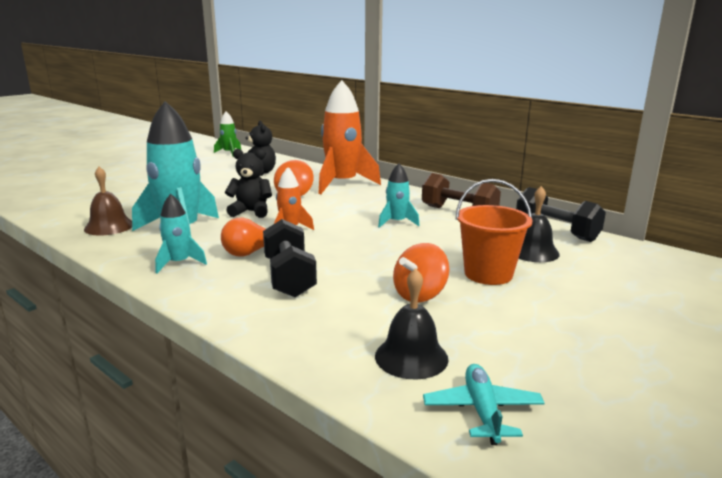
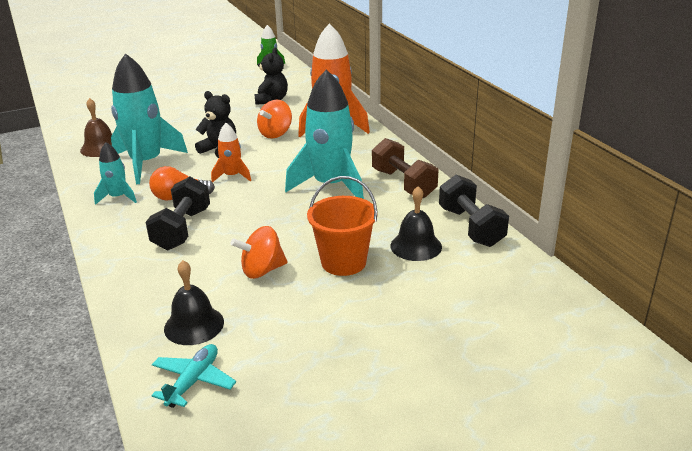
camera: 25 degrees right, 10 degrees up
turquoise rocket [378,163,420,228] -> turquoise rocket [285,69,364,199], size x2.01

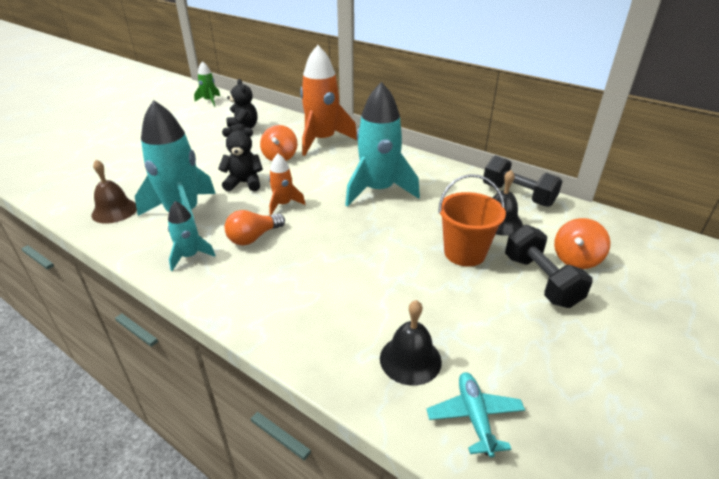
camera: 30 degrees left, 5 degrees up
black dumbbell [145,177,210,250] -> black dumbbell moved to [505,225,593,308]
orange spinning top [230,226,288,279] -> orange spinning top moved to [554,218,610,269]
brown dumbbell [372,138,438,198] -> none

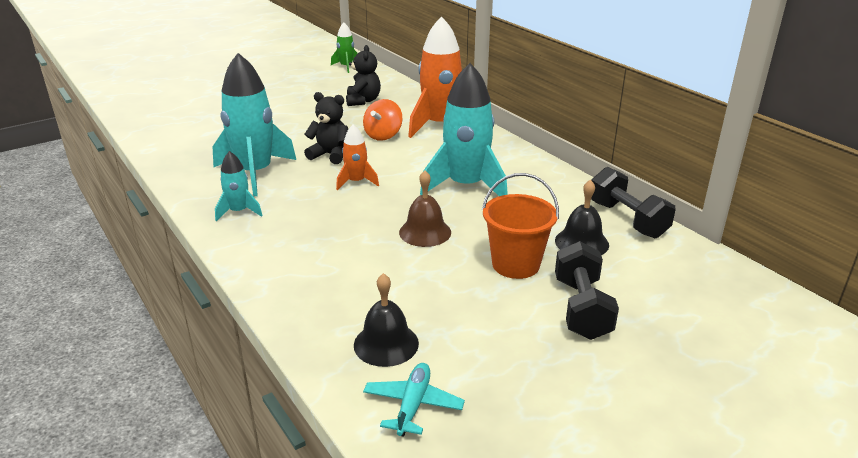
camera: 20 degrees right, 5 degrees down
brown bell [91,160,137,224] -> brown bell moved to [399,170,451,247]
orange light bulb [225,210,285,245] -> none
orange spinning top [554,218,610,269] -> none

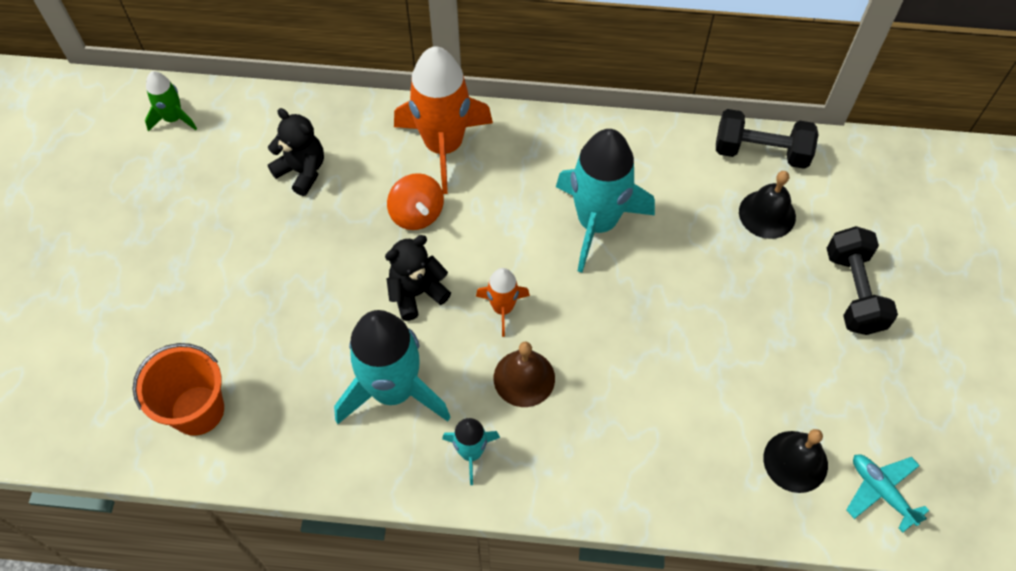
camera: 50 degrees left, 30 degrees up
brown bell [399,170,451,247] -> brown bell moved to [494,342,555,407]
orange bucket [482,173,559,279] -> orange bucket moved to [132,343,224,436]
black dumbbell [555,241,619,340] -> black dumbbell turned 45 degrees clockwise [827,226,898,335]

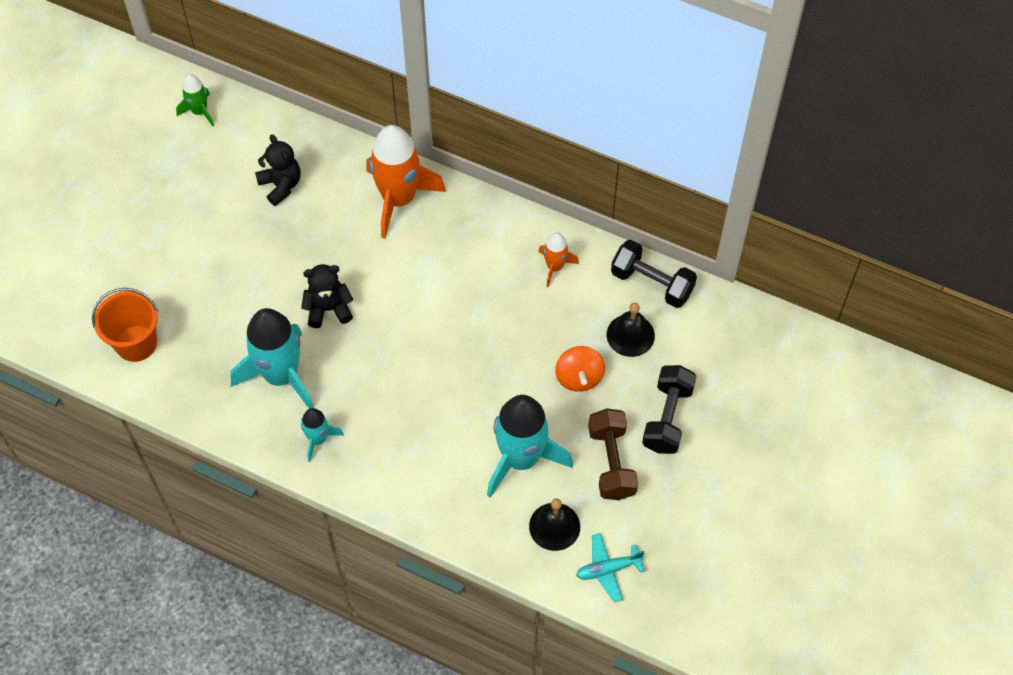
camera: 20 degrees right, 0 degrees up
orange spinning top [387,173,444,230] -> orange spinning top moved to [555,346,605,392]
orange rocket [476,268,530,337] -> orange rocket moved to [538,232,579,287]
brown bell [494,342,555,407] -> none
turquoise rocket [556,129,655,273] -> turquoise rocket moved to [487,395,573,497]
turquoise plane [846,454,929,533] -> turquoise plane turned 90 degrees counterclockwise [576,533,645,602]
none -> brown dumbbell [588,408,638,500]

